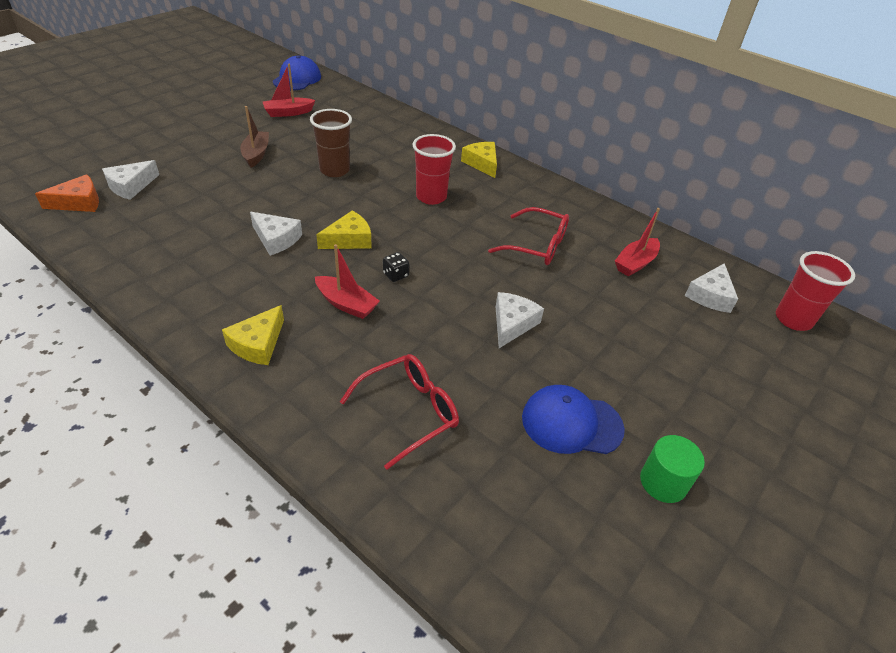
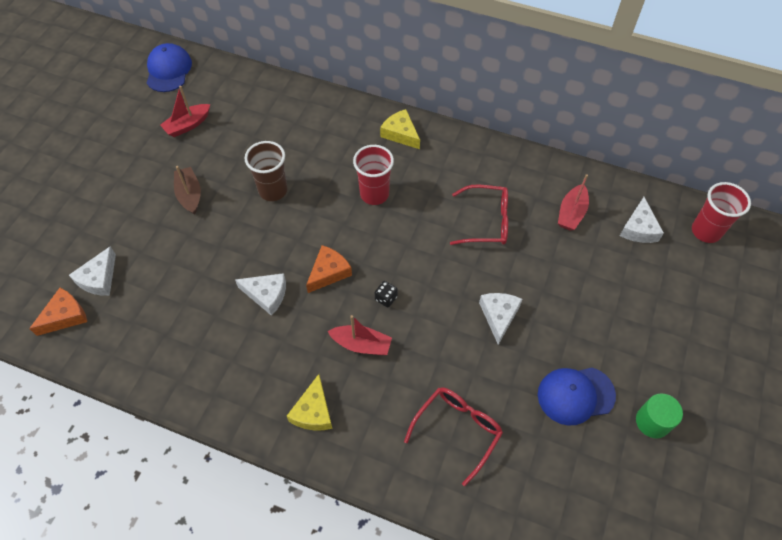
camera: 15 degrees left, 15 degrees up
yellow cheese [316,211,372,249] -> orange cheese [306,245,352,293]

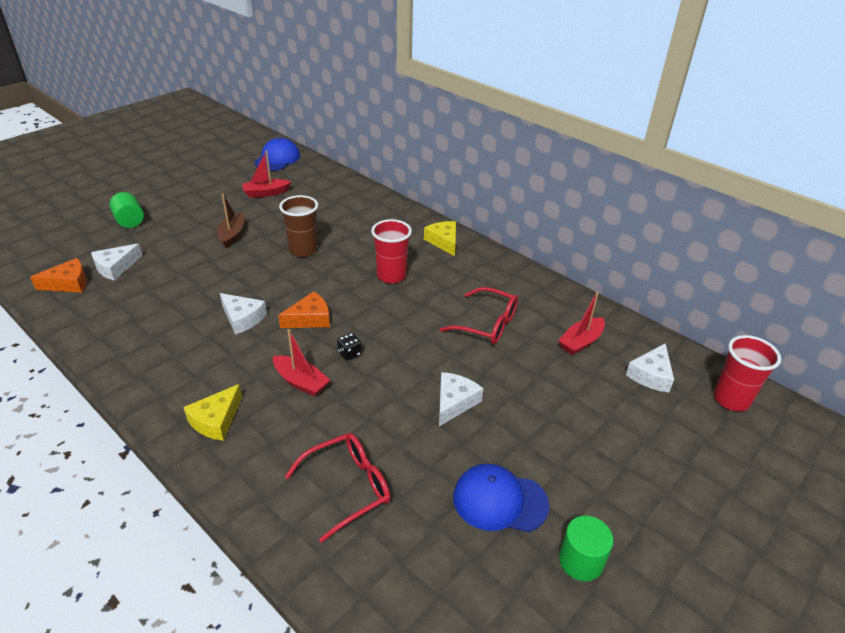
camera: 20 degrees right, 20 degrees down
none -> green cylinder [109,192,144,228]

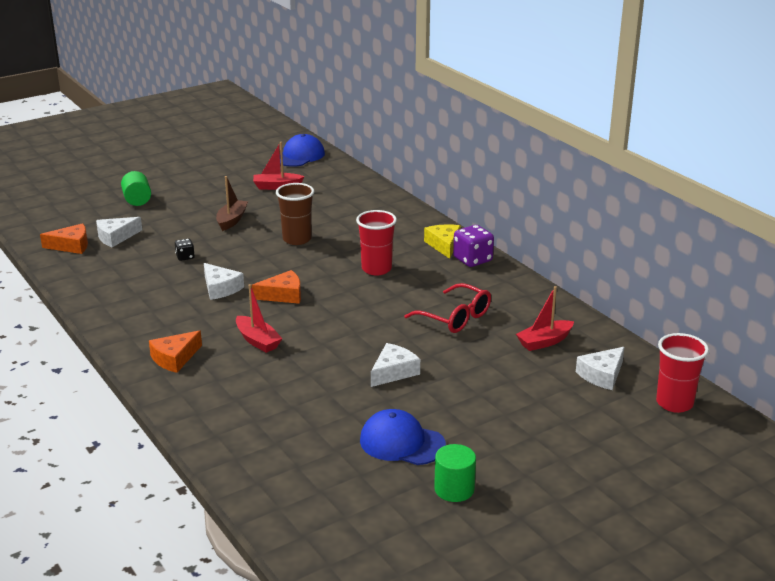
camera: 15 degrees right, 10 degrees down
yellow cheese [183,384,242,441] -> orange cheese [149,330,202,373]
red glasses [285,433,390,543] -> none
black dice [337,333,362,361] -> black dice moved to [175,239,195,261]
none -> purple dice [453,225,494,267]

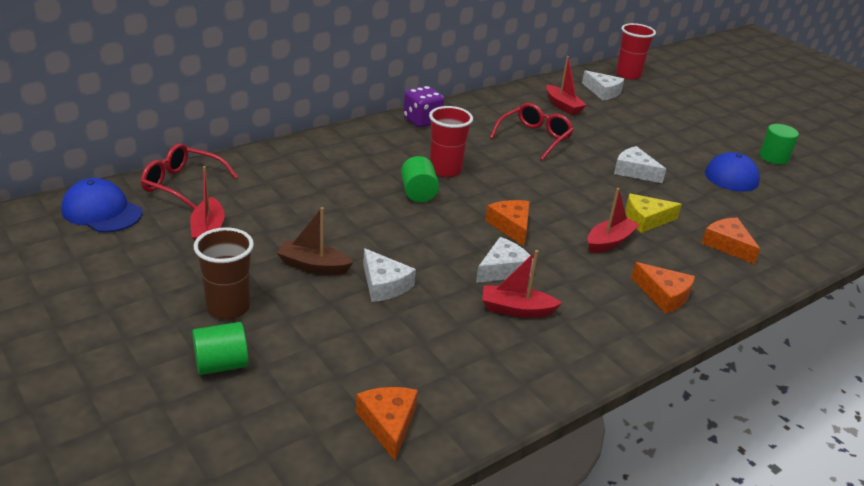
camera: 95 degrees left, 5 degrees up
white cheese [96,217,142,247] -> white cheese moved to [363,248,416,302]
black dice [175,239,195,261] -> none
brown cup [276,183,314,245] -> brown cup moved to [194,227,254,320]
yellow cheese [424,224,461,259] -> yellow cheese moved to [625,194,682,233]
none -> red glasses [141,143,238,210]
none -> green cylinder [401,156,439,202]
none -> red boat [482,250,562,318]
none -> orange cheese [702,218,760,264]

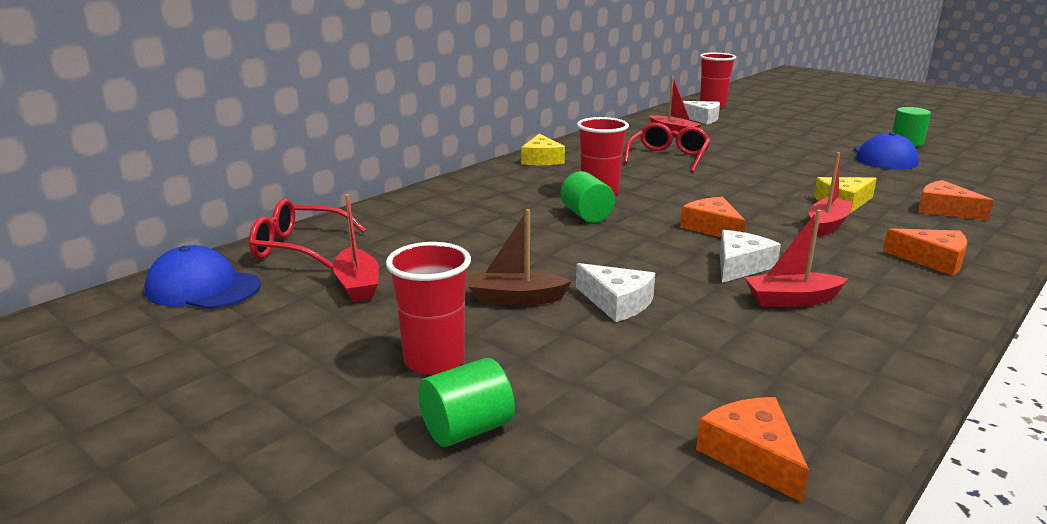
camera: 10 degrees left, 10 degrees down
brown cup [194,227,254,320] -> red cup [386,242,471,375]
purple dice [403,86,444,128] -> yellow cheese [521,134,565,165]
white cheese [614,146,666,183] -> none

